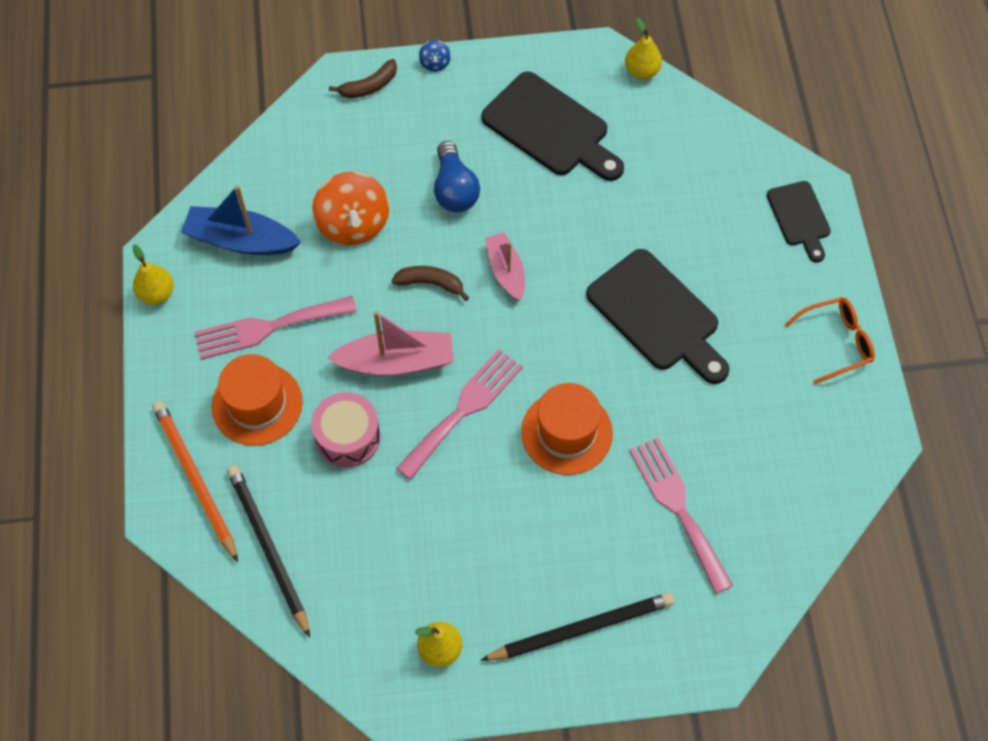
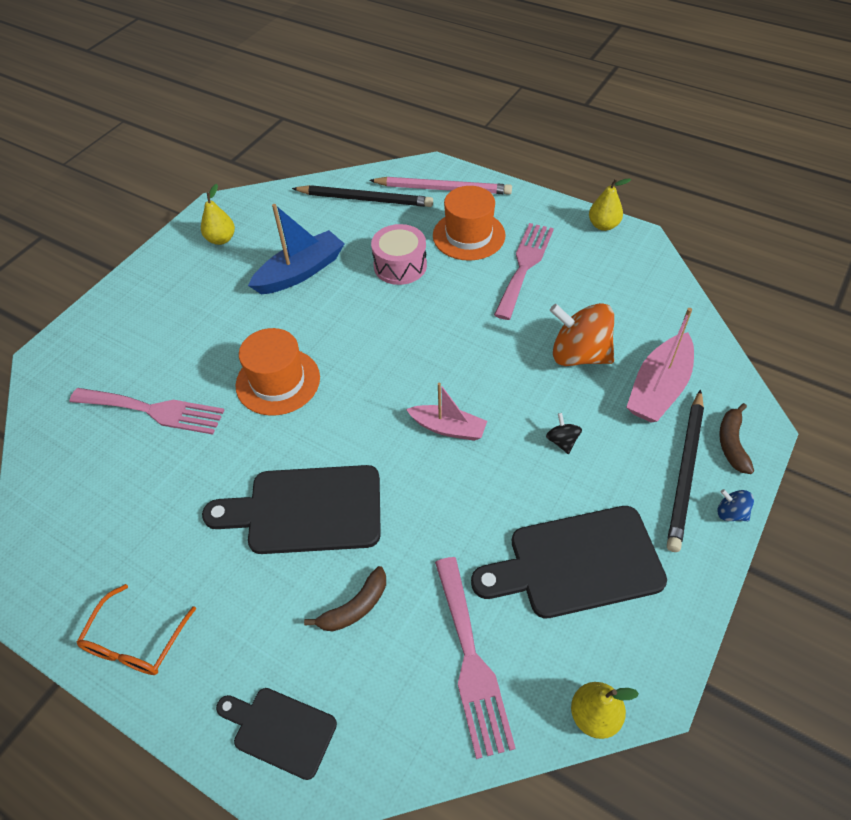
camera: 130 degrees right, 10 degrees down
orange pencil [152,401,238,562] -> pink pencil [369,177,512,195]
blue boat [181,185,301,255] -> blue boat moved to [248,204,345,294]
pink boat [327,311,454,376] -> pink boat moved to [626,308,694,423]
brown banana [392,266,469,301] -> brown banana moved to [304,566,386,632]
pink fork [396,349,523,480] -> pink fork moved to [435,557,516,759]
blue light bulb [434,141,480,212] -> black spinning top [546,413,582,454]
black pencil [480,592,674,661] -> black pencil moved to [667,389,704,552]

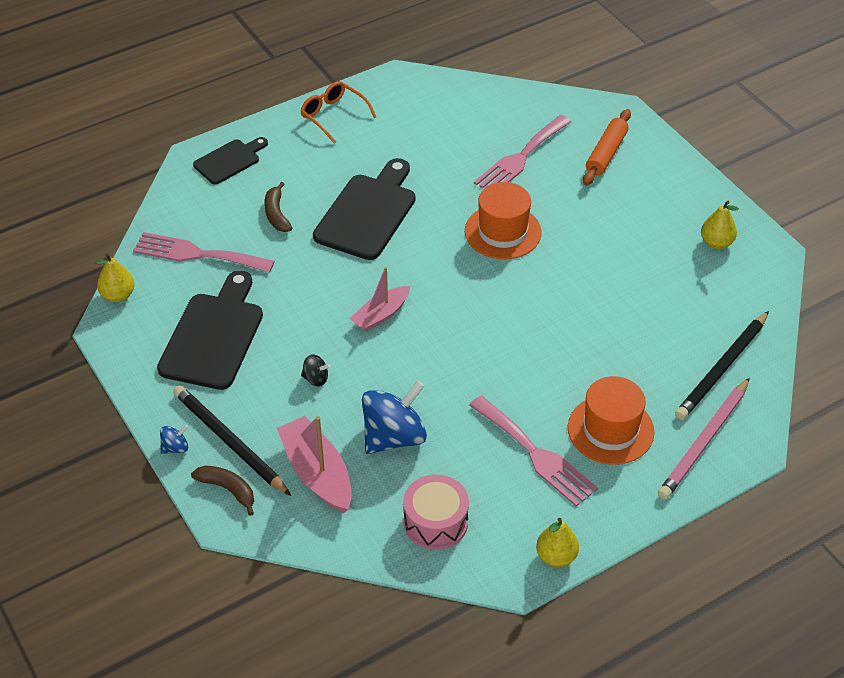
camera: 115 degrees right, 5 degrees down
blue boat [248,204,345,294] -> none
pink drum [371,224,427,285] -> pink drum moved to [403,475,469,550]
orange spinning top [550,303,614,366] -> blue spinning top [362,380,427,454]
none -> orange rolling pin [583,109,631,186]

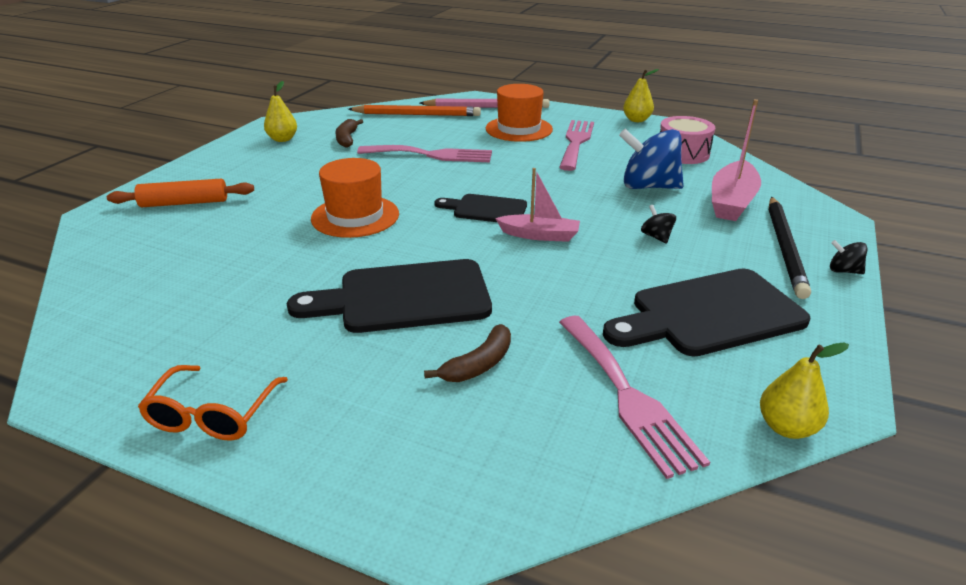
camera: 125 degrees left, 15 degrees down
blue spinning top [160,425,188,454] -> black spinning top [830,240,868,274]
brown banana [191,465,254,516] -> brown banana moved to [335,119,364,147]
black cutting board [193,137,268,184] -> black cutting board moved to [434,194,527,222]
pink fork [474,115,571,189] -> pink fork moved to [357,145,492,162]
black pencil [675,311,769,420] -> orange pencil [348,105,481,116]

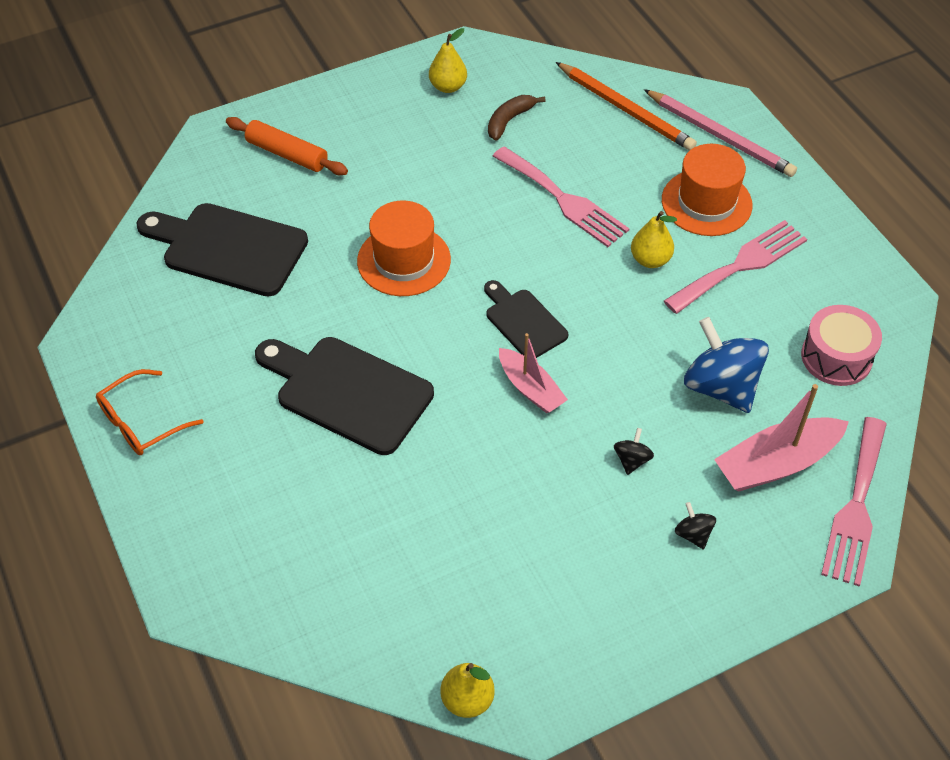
camera: 40 degrees right, 20 degrees up
brown banana [424,324,511,382] -> none
pink fork [559,316,710,479] -> pink fork moved to [821,417,887,587]
black cutting board [603,269,811,356] -> black cutting board moved to [136,203,308,297]
yellow pear [623,69,659,122] -> yellow pear moved to [631,211,677,268]
black pencil [769,197,811,299] -> none
black spinning top [830,240,868,274] -> black spinning top moved to [675,502,716,550]

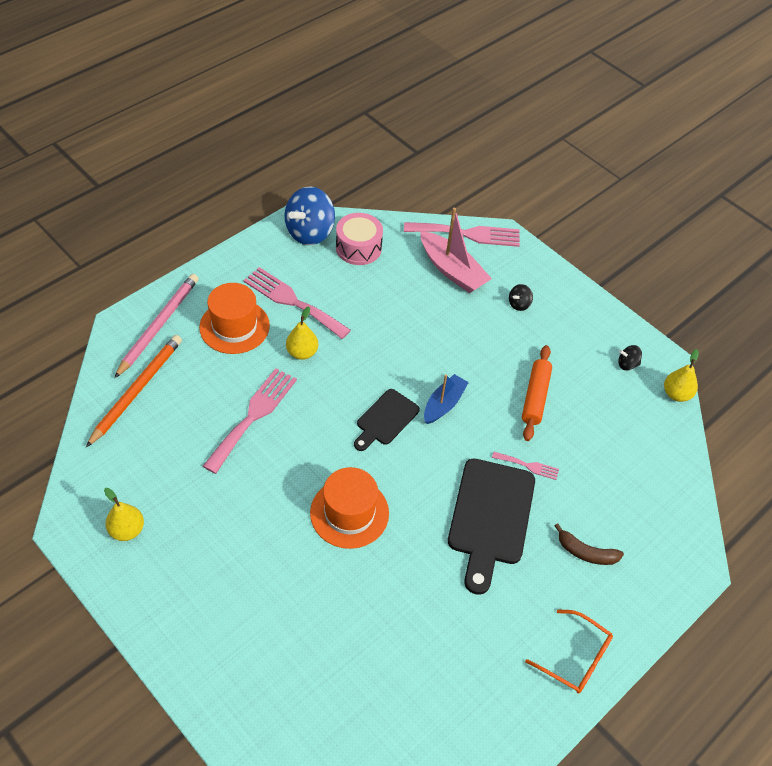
camera: 110 degrees left, 0 degrees up
black cutting board [136,203,308,297] -> none
orange rolling pin [226,117,348,175] -> orange rolling pin moved to [522,345,552,441]
brown banana [488,95,546,141] -> brown banana moved to [555,523,624,565]
pink boat [499,333,568,413] -> blue boat [424,374,469,424]
black spinning top [614,428,654,475] -> black spinning top moved to [618,345,642,370]
blue spinning top [684,317,769,413] -> blue spinning top moved to [285,186,335,245]
none -> pink fork [492,452,559,480]

